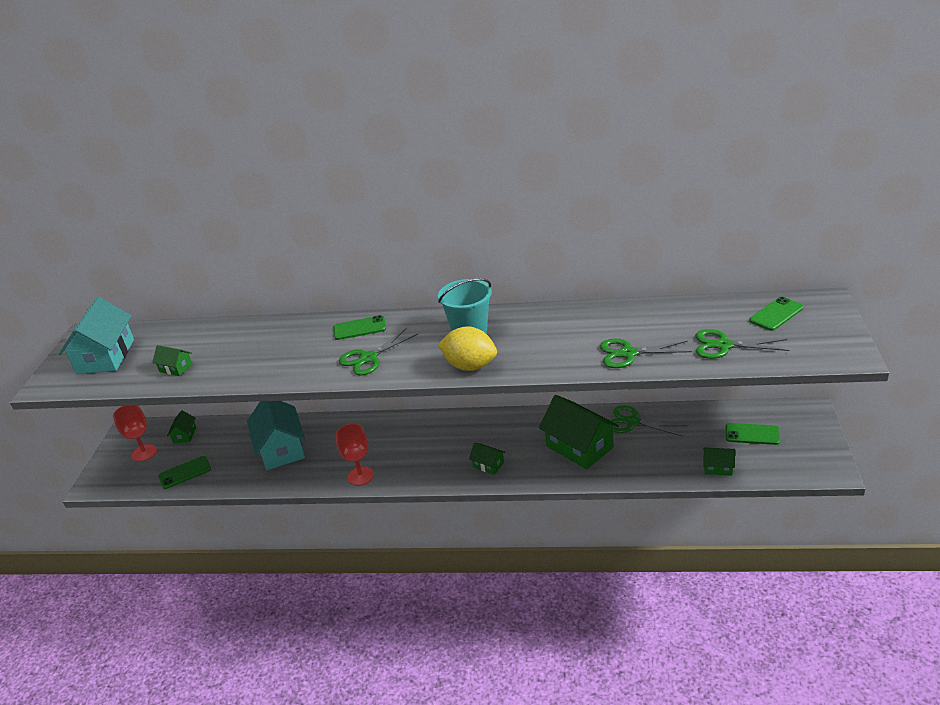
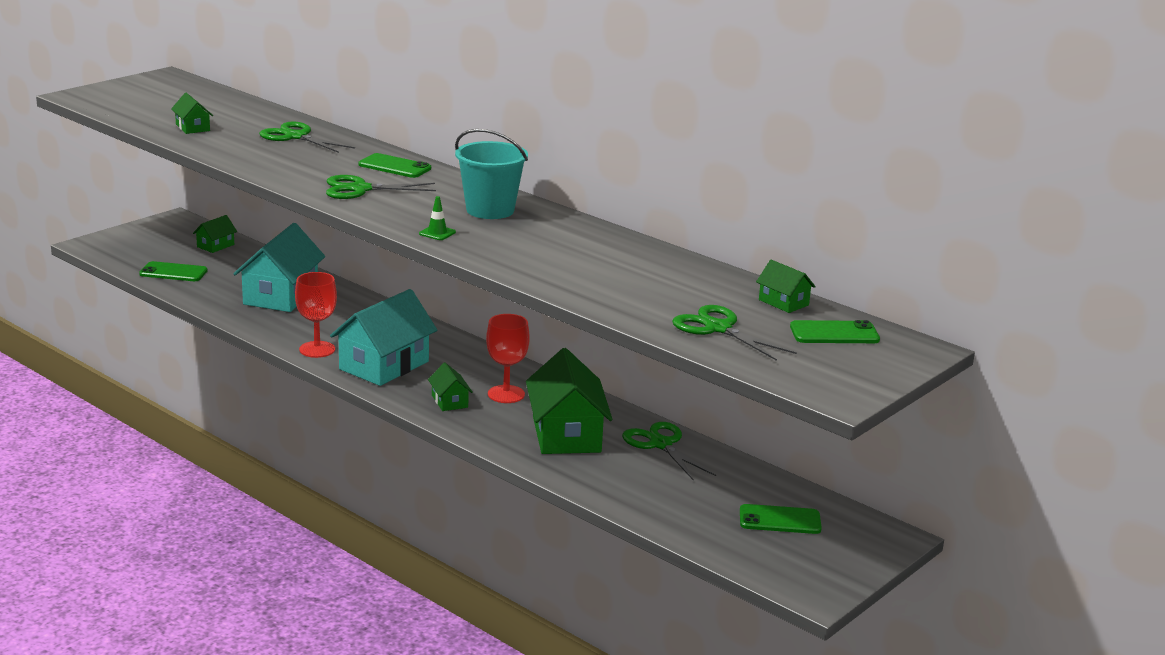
camera: 30 degrees right, 10 degrees down
turquoise house [59,297,134,374] -> turquoise house moved to [330,289,437,386]
red goblet [113,405,157,462] -> red goblet moved to [486,314,530,403]
yellow lemon [438,326,497,371] -> green traffic cone [419,196,456,240]
green scissors [600,339,692,368] -> green scissors moved to [259,122,355,153]
green house [703,447,735,476] -> green house moved to [756,260,816,313]
green phone [726,423,780,445] -> green phone turned 45 degrees counterclockwise [740,504,822,534]

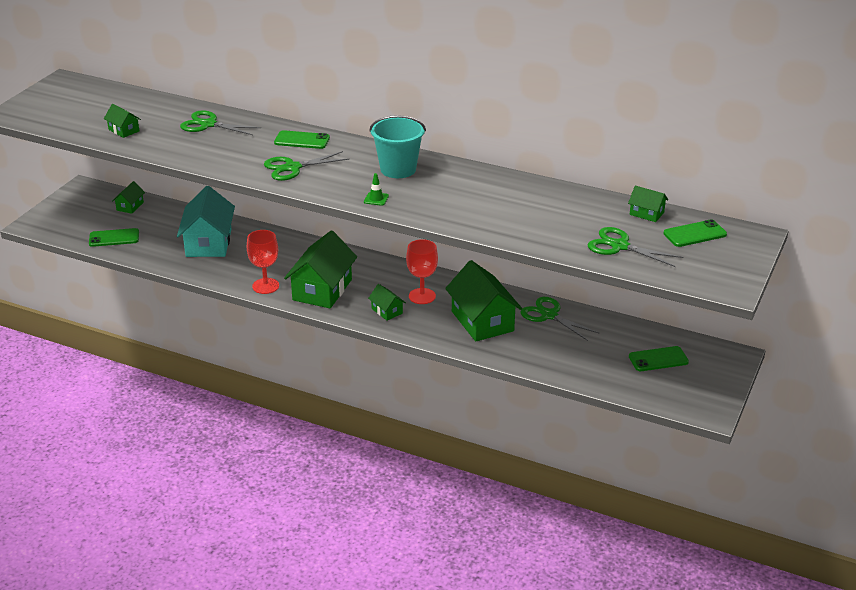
camera: 15 degrees left, 10 degrees up
turquoise house [330,289,437,386] -> green house [284,230,357,308]

